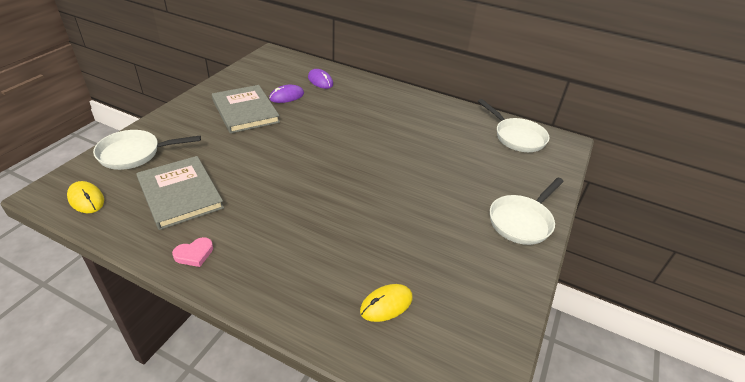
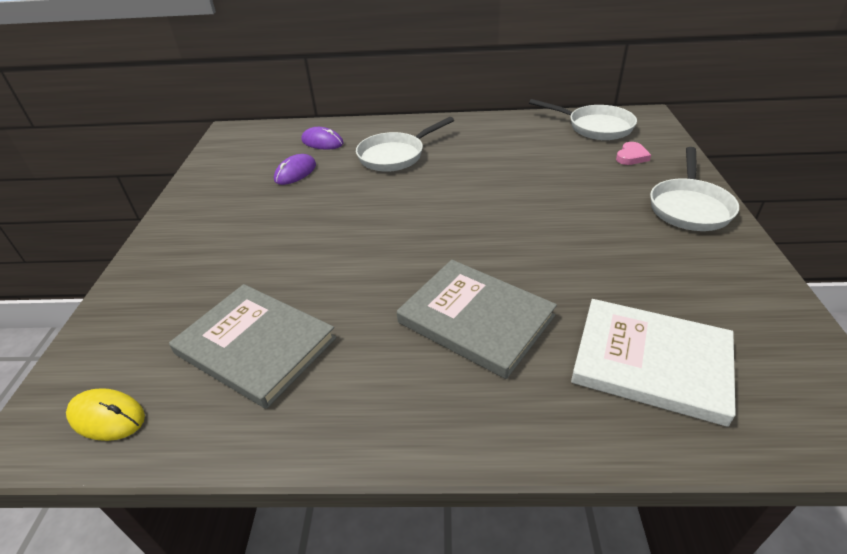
camera: 20 degrees left, 0 degrees up
white pan [93,130,201,170] -> white pan moved to [356,117,454,172]
pink heart [172,237,213,267] -> pink heart moved to [616,142,651,165]
grey book [212,85,280,134] -> grey book moved to [397,260,557,379]
yellow mouse [360,284,413,322] -> white book [571,299,736,427]

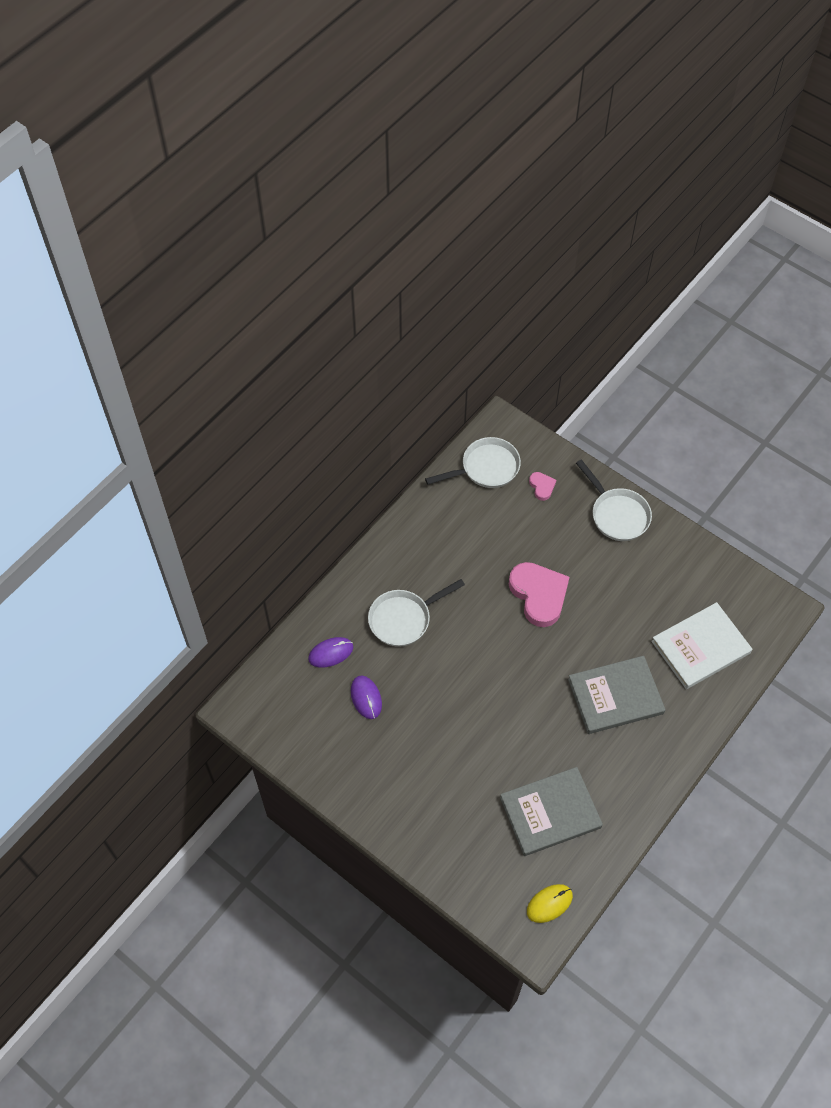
camera: 55 degrees left, 20 degrees up
white pan [356,117,454,172] -> white pan turned 60 degrees clockwise [368,579,465,647]
none -> pink heart [509,562,569,627]

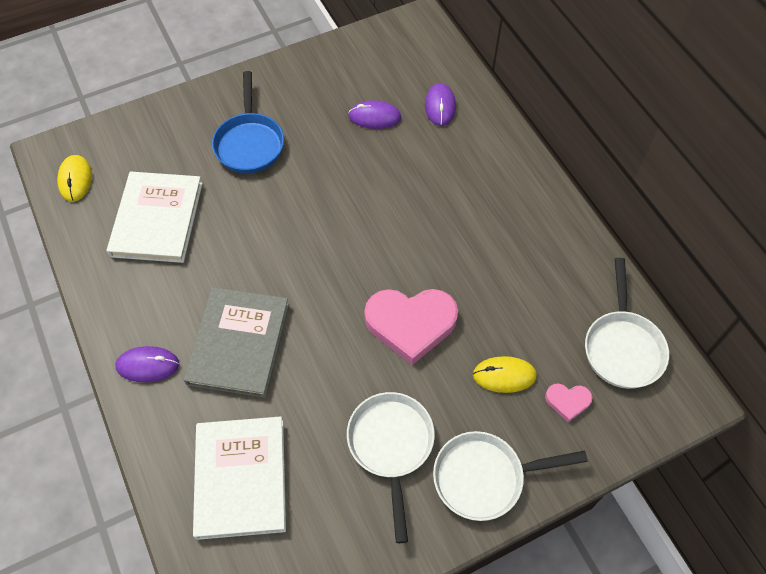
camera: 115 degrees right, 0 degrees up
white pan [368,579,465,647] -> white pan moved to [347,392,435,543]
grey book [500,767,603,856] -> white book [107,172,203,263]
none -> purple mouse [115,346,179,382]
none -> blue pan [212,71,284,174]
none -> yellow mouse [473,356,537,393]

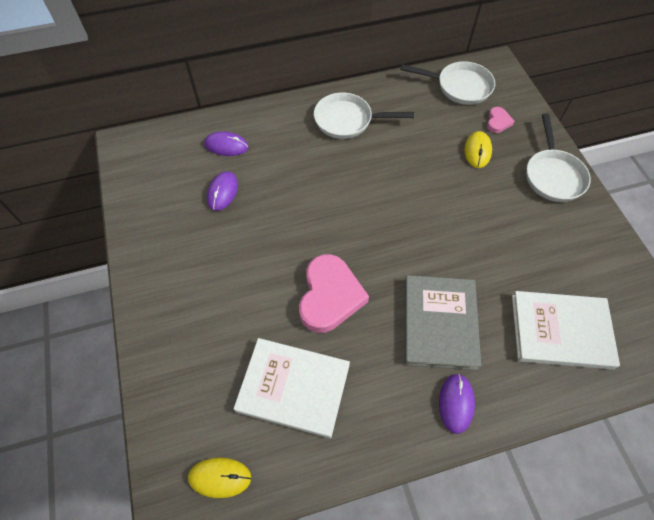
camera: 80 degrees left, 0 degrees up
grey book [184,287,289,398] -> grey book turned 75 degrees clockwise [405,275,481,370]
blue pan [212,71,284,174] -> none
white pan [347,392,435,543] -> white pan moved to [314,93,414,139]
pink heart [364,289,458,365] -> pink heart moved to [299,254,369,333]

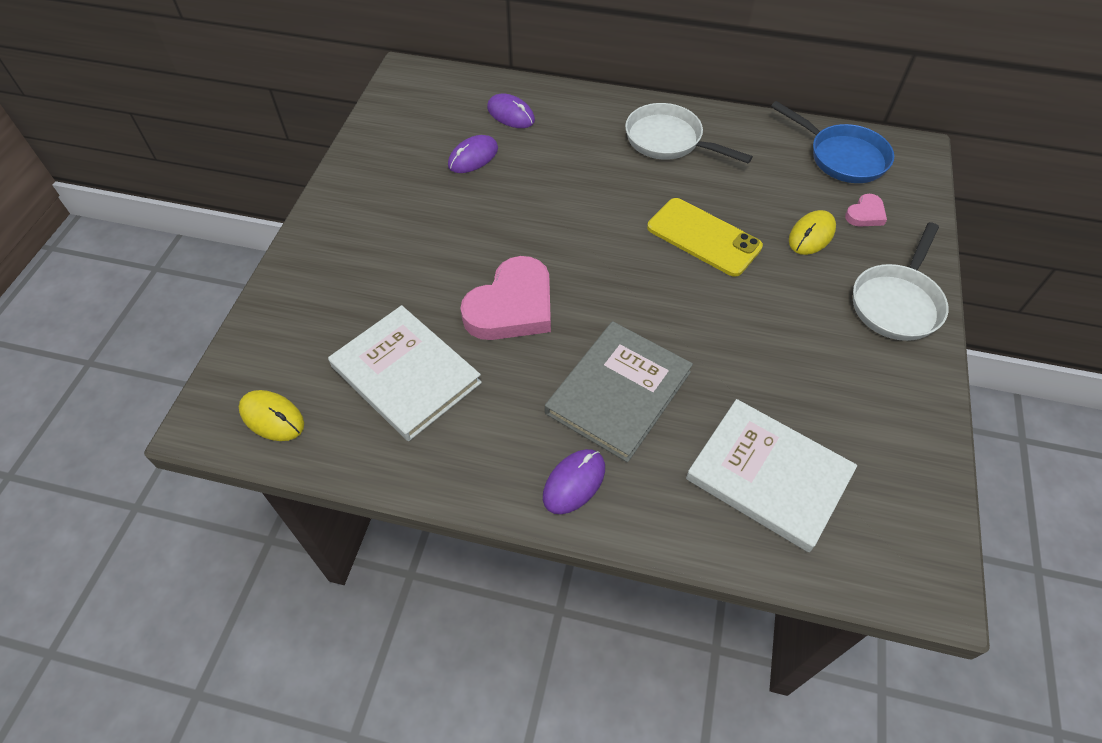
camera: 30 degrees right, 5 degrees down
white pan [400,61,495,105] -> blue pan [771,101,894,183]
none -> yellow phone [647,198,763,277]

